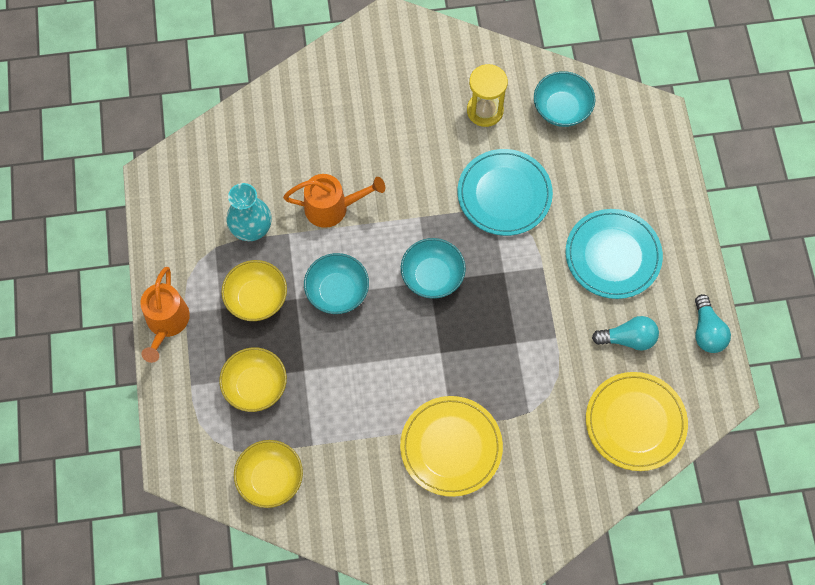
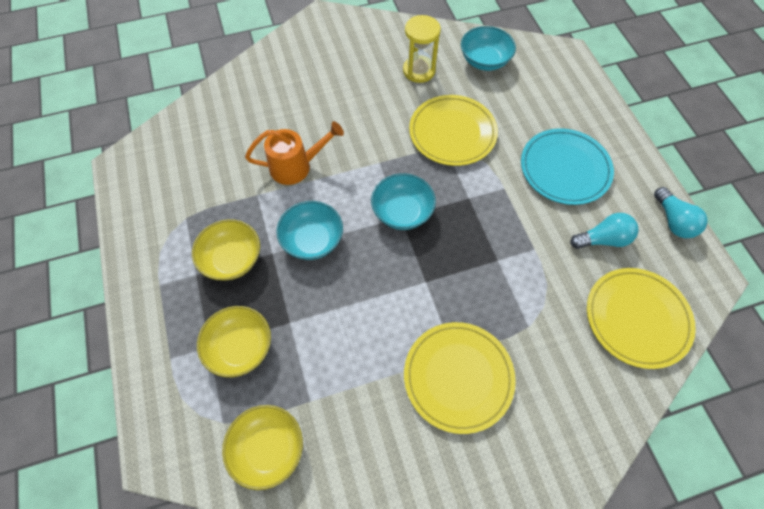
camera: 10 degrees left, 5 degrees down
orange watering can [140,267,190,363] -> none
turquoise vase [227,183,272,241] -> none
turquoise plate [457,149,553,236] -> yellow plate [409,95,498,166]

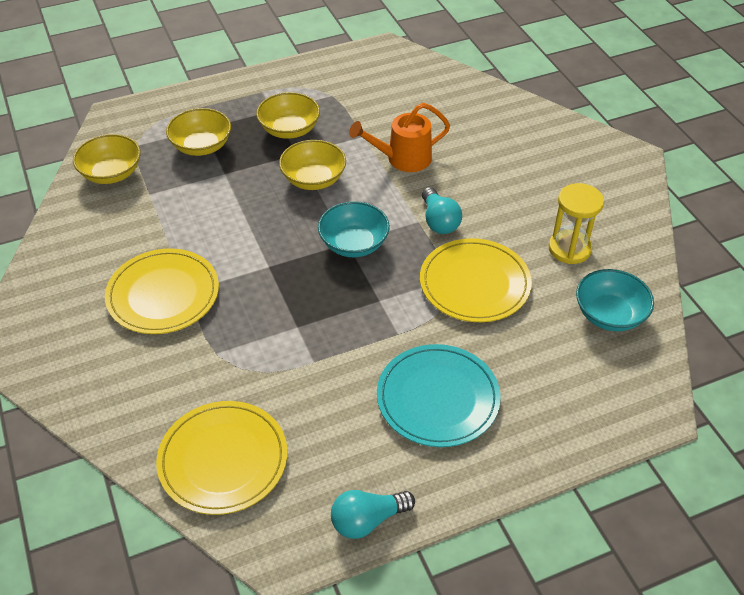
camera: 85 degrees right, 15 degrees down
orange watering can [245,121,344,185] -> orange watering can turned 90 degrees clockwise [349,103,450,172]
turquoise bowl [276,201,343,260] -> yellow bowl [279,140,346,190]
turquoise light bulb [570,213,638,249] -> turquoise light bulb moved to [422,187,462,234]

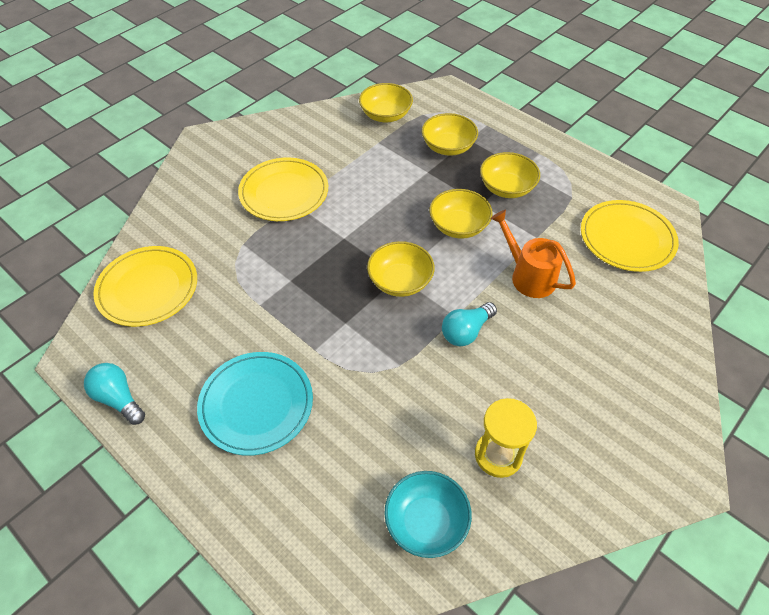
camera: 65 degrees right, 5 degrees up
turquoise bowl [318,201,390,257] -> yellow bowl [367,241,435,297]
yellow plate [420,238,532,322] -> yellow plate moved to [581,200,679,272]

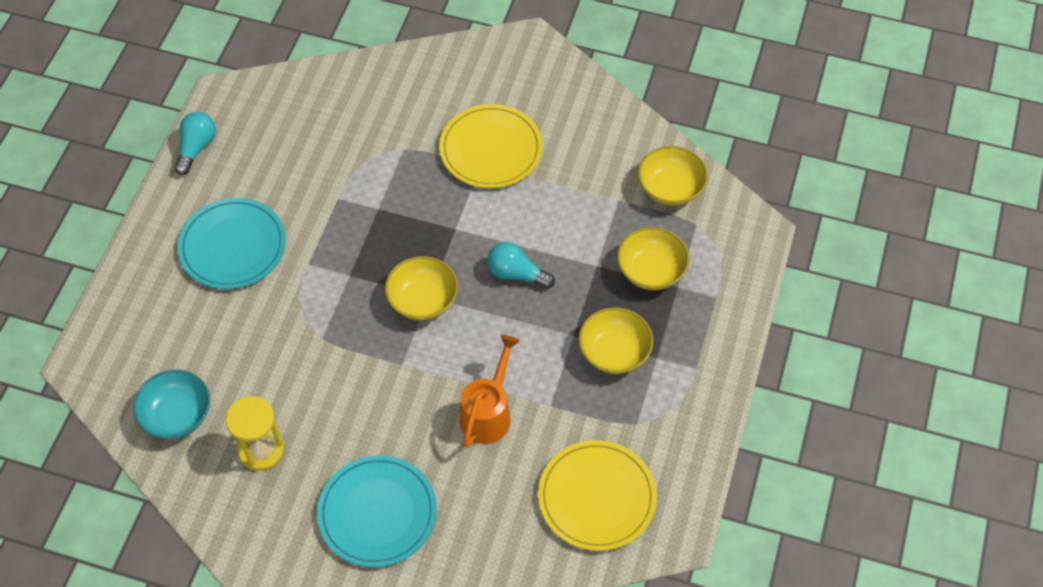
camera: 65 degrees right, 5 degrees up
yellow plate [93,246,197,327] -> none
yellow bowl [429,189,493,239] -> none
turquoise light bulb [442,302,497,346] -> turquoise light bulb moved to [488,242,555,289]
none -> turquoise plate [317,455,437,567]

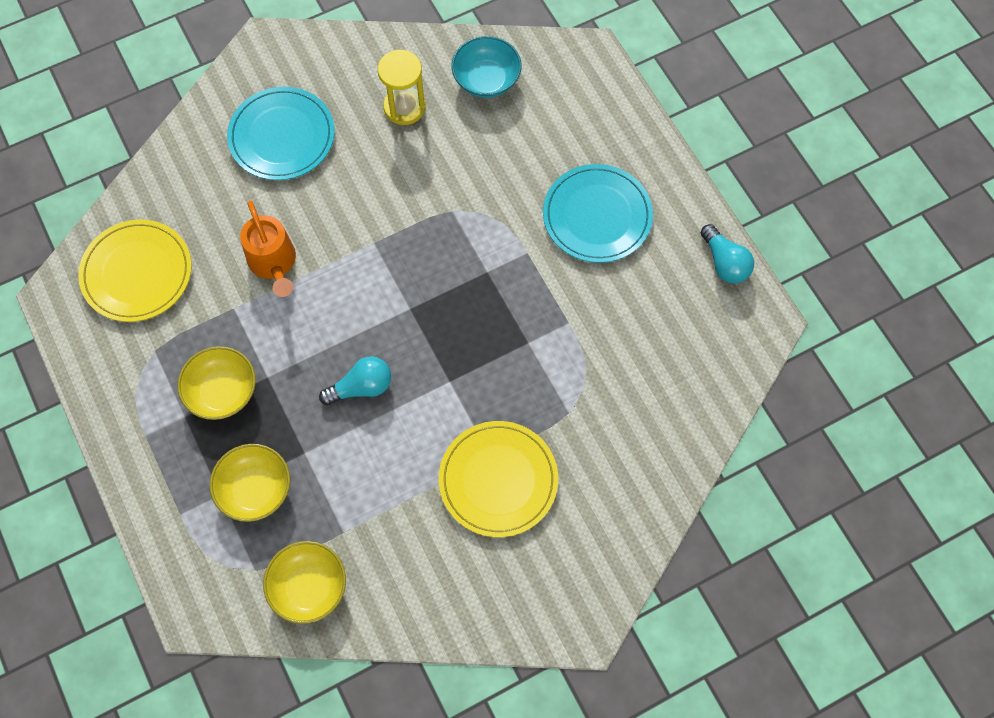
camera: 135 degrees right, 10 degrees up
yellow bowl [385,256,458,320] -> none

